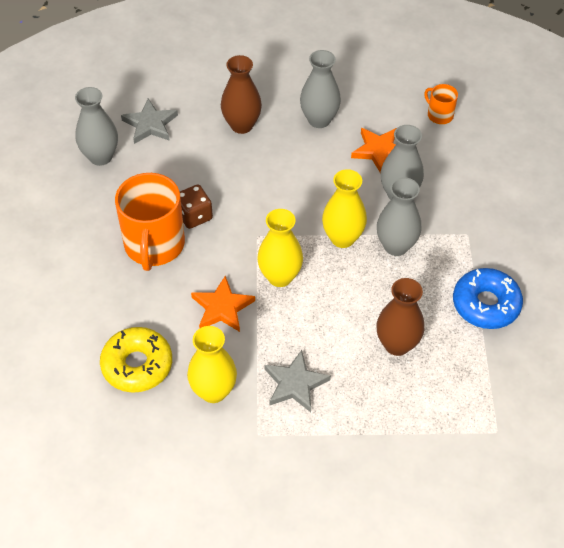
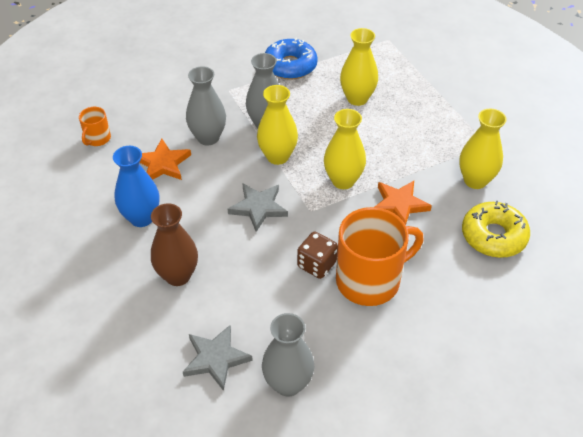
camera: 115 degrees left, 5 degrees down
grey star [264,350,331,412] -> grey star moved to [228,183,288,232]
grey vase [300,50,341,128] -> blue vase [113,146,159,227]
brown vase [377,278,424,356] -> yellow vase [340,28,378,106]

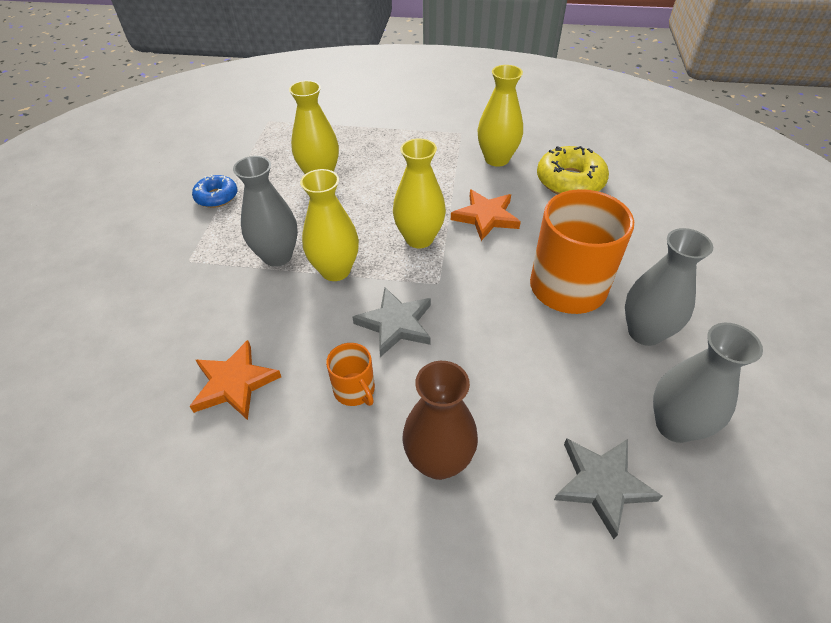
camera: 55 degrees left, 0 degrees up
orange mug [79,107,111,146] -> orange mug moved to [326,343,375,406]
blue vase [113,146,159,227] -> none
grey vase [186,66,226,146] -> grey vase moved to [625,228,713,346]
blue donut [265,38,318,80] -> blue donut [192,174,237,208], size x0.62
brown dice [297,232,338,279] -> none

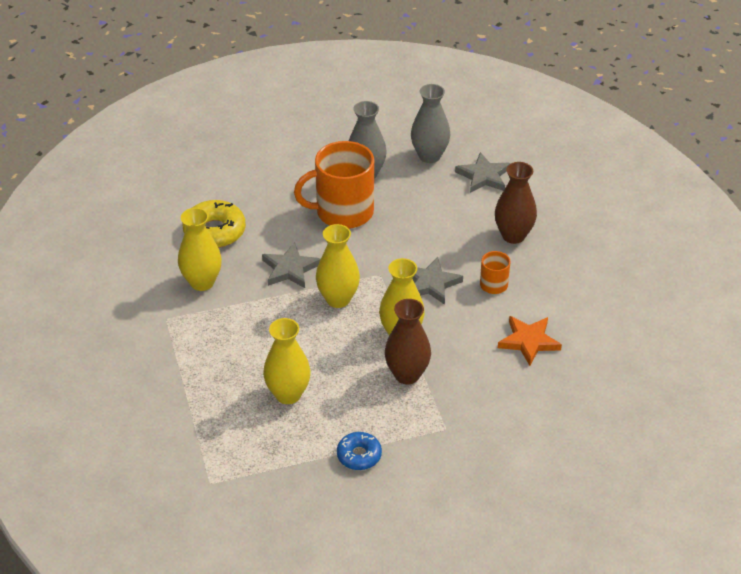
camera: 115 degrees left, 5 degrees down
grey vase [233,156,298,267] -> brown vase [385,299,431,384]
orange star [451,190,521,241] -> grey star [262,242,320,288]

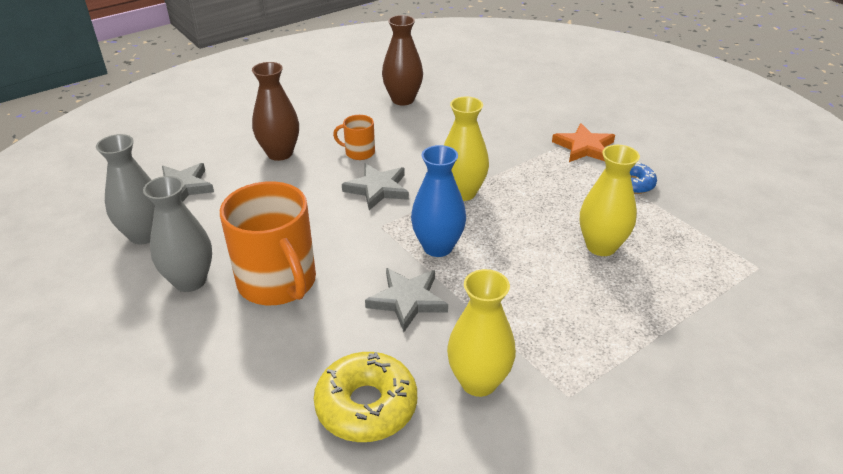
camera: 110 degrees left, 5 degrees down
yellow vase [316,224,360,308] -> blue vase [411,145,466,257]
brown vase [385,299,431,384] -> brown vase moved to [382,15,423,105]
orange star [498,316,562,366] -> orange star moved to [552,123,615,162]

